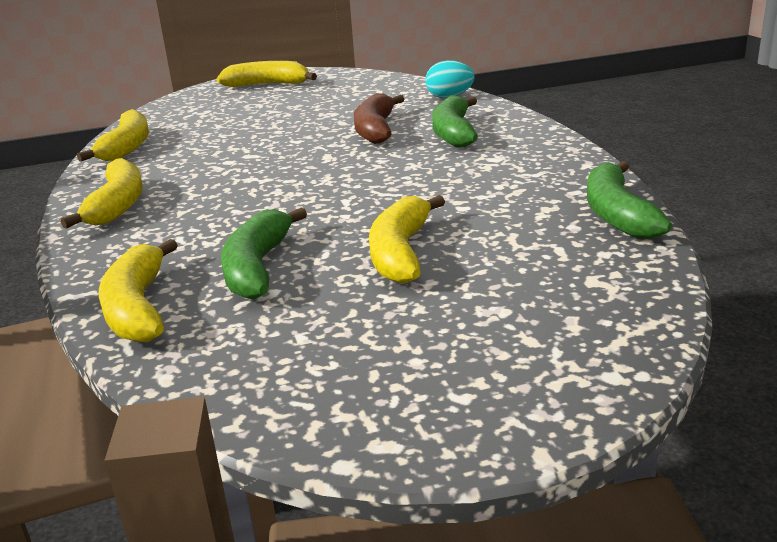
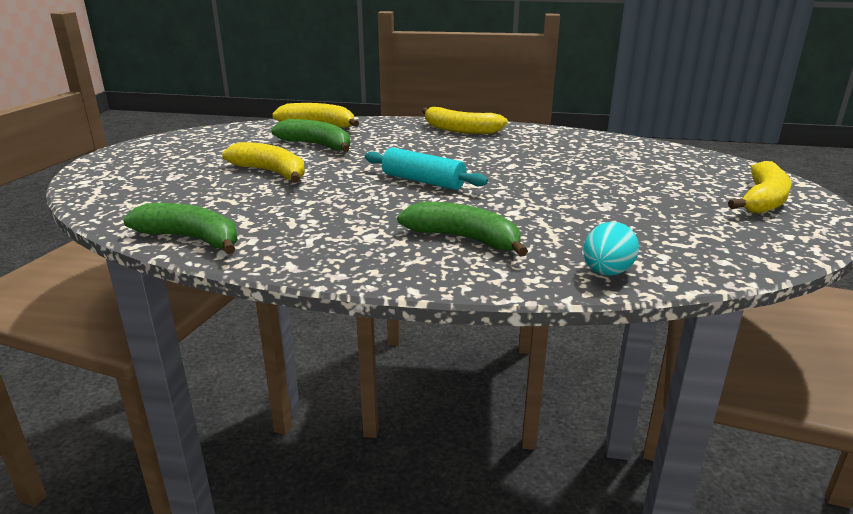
camera: 115 degrees right, 0 degrees up
yellow banana [77,109,149,162] -> none
brown banana [354,93,404,144] -> none
none -> turquoise rolling pin [365,147,488,190]

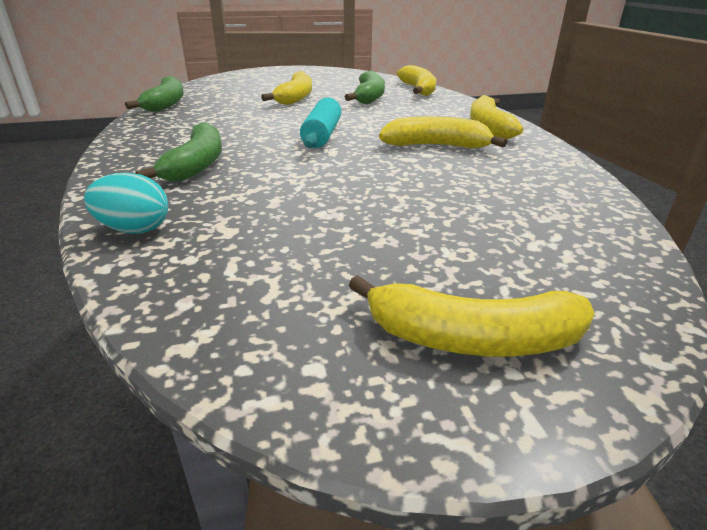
camera: 65 degrees right, 5 degrees up
none -> yellow banana [379,116,507,148]

